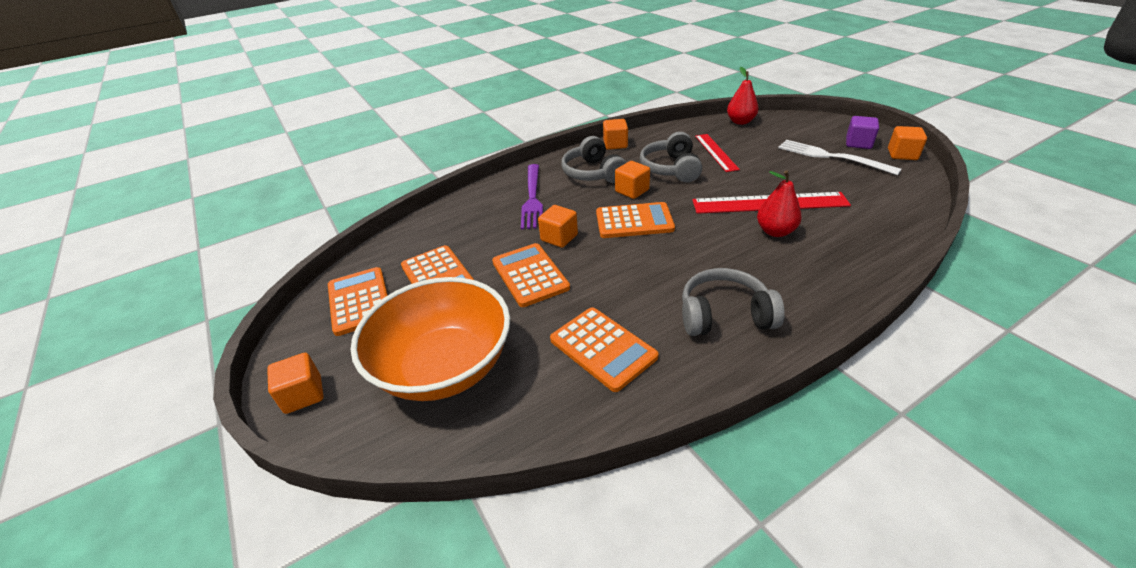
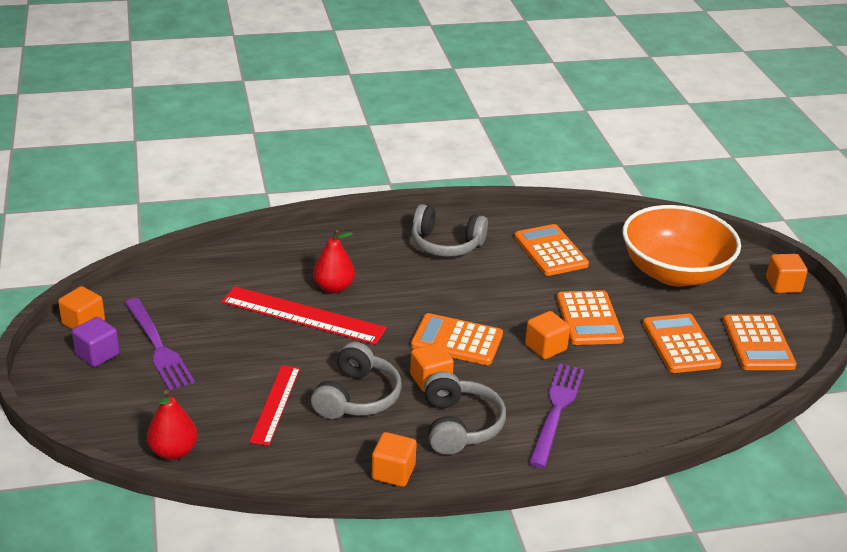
camera: 165 degrees left, 5 degrees down
white fork [778,140,902,175] -> purple fork [125,298,195,391]

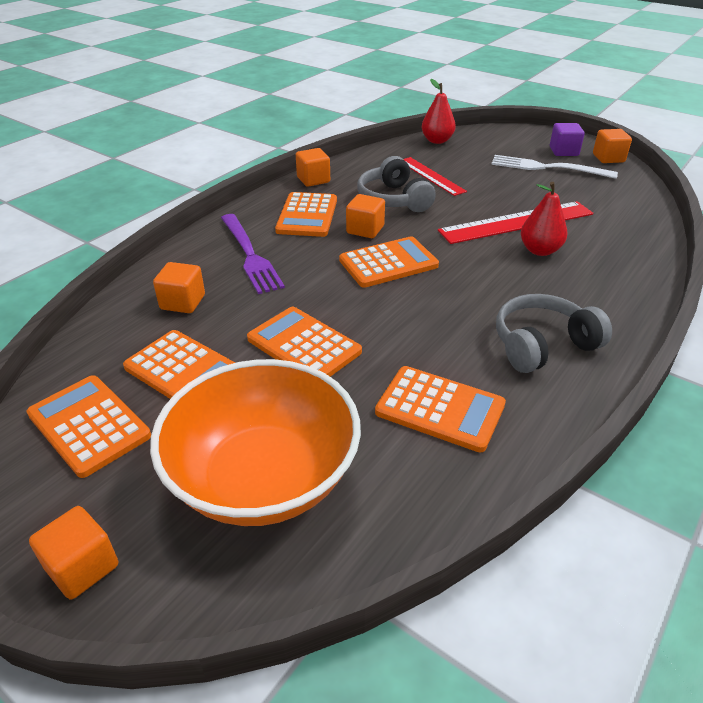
camera: 140 degrees right, 5 degrees up
purple fork [125,298,195,391] -> white fork [491,155,618,179]
grey headphones [424,371,506,455] -> orange calculator [275,192,337,237]
orange cube [525,311,570,359] -> orange cube moved to [153,262,205,313]

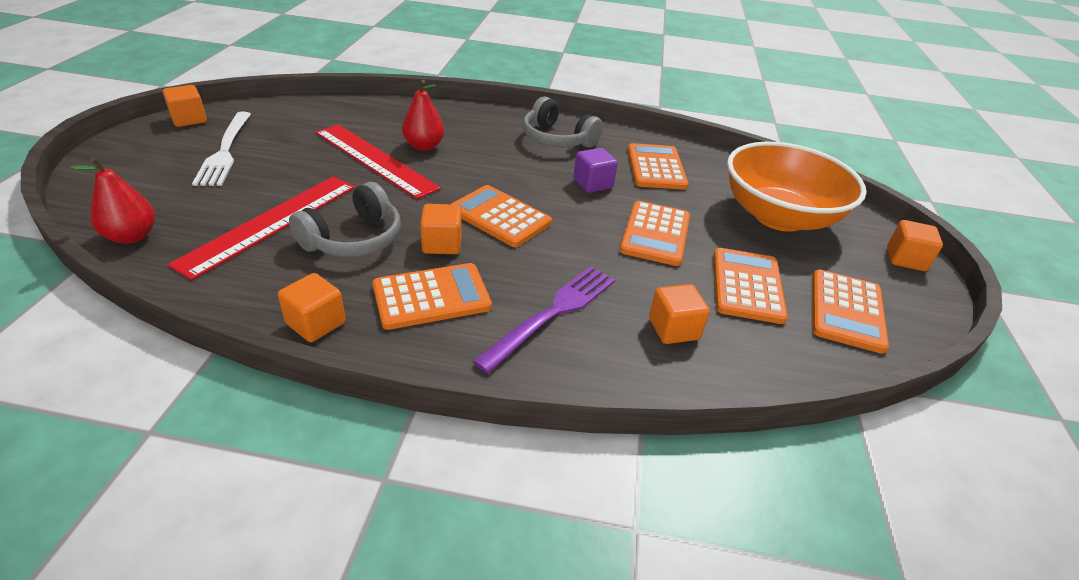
camera: 120 degrees left, 0 degrees up
red ruler [404,157,467,196] -> red ruler [168,176,355,280], size x1.57
purple cube [550,123,584,156] -> purple cube moved to [573,148,618,193]

